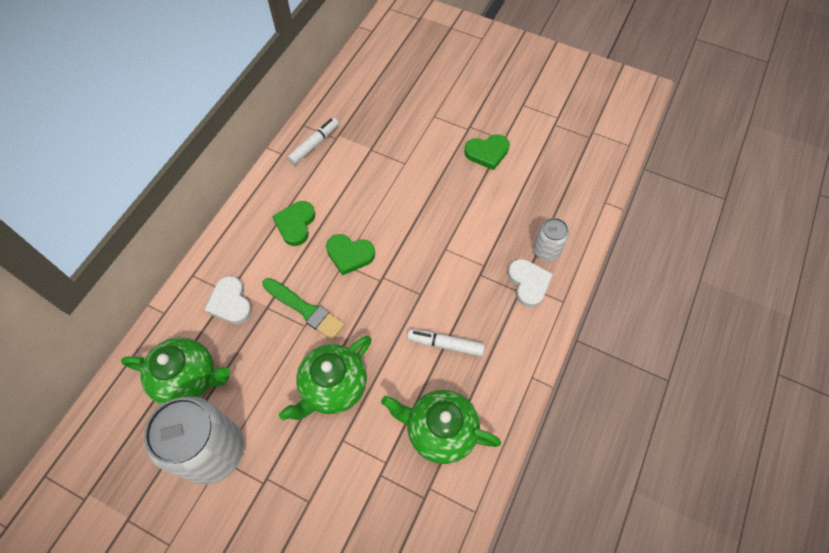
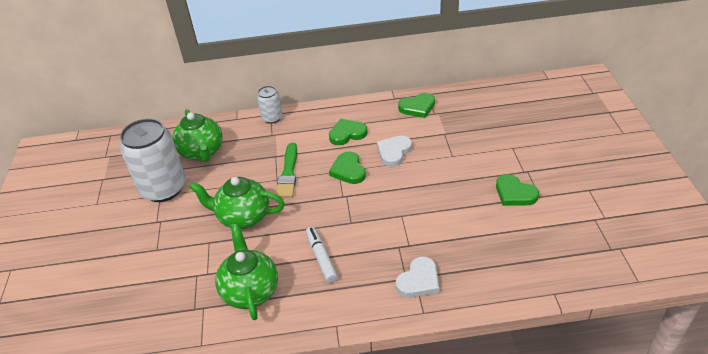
camera: 60 degrees right, 20 degrees down
white heart [204,276,252,325] -> white heart moved to [377,136,412,167]
white marker [287,118,339,165] -> green heart [398,93,435,118]
white can [533,218,569,261] -> white can moved to [257,86,282,124]

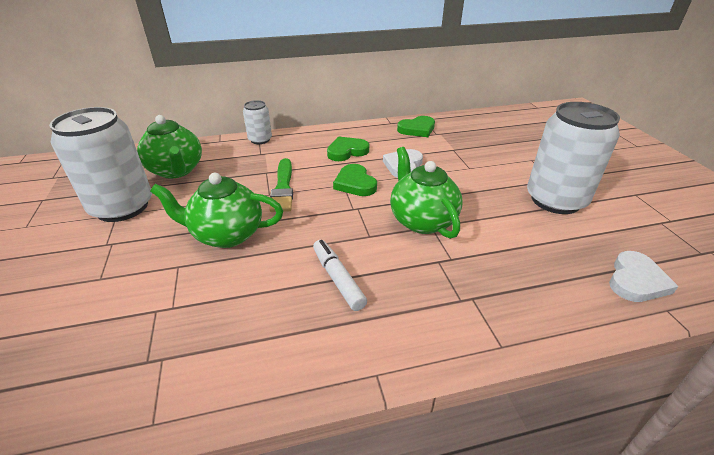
camera: 10 degrees left, 5 degrees down
green teapot [215,224,278,320] -> green teapot moved to [390,147,462,239]
white heart [396,256,439,298] -> white heart moved to [609,251,678,302]
green heart [496,174,539,206] -> white can [527,102,620,214]

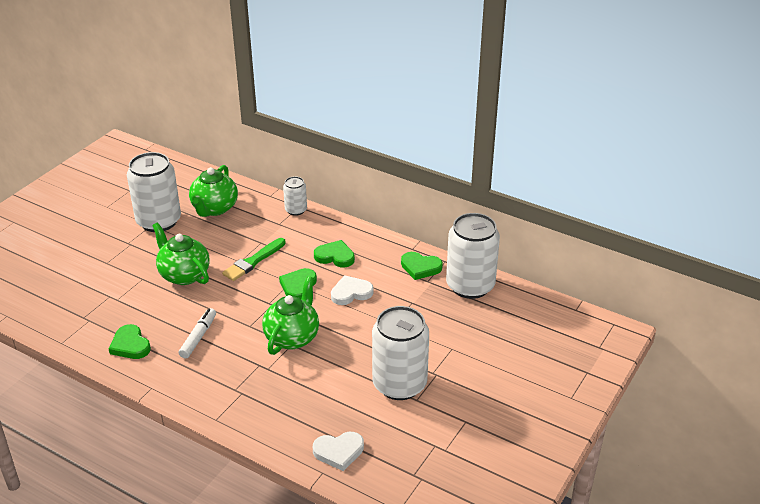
camera: 45 degrees right, 0 degrees up
none -> green heart [109,324,151,359]
none -> white can [446,213,500,299]

